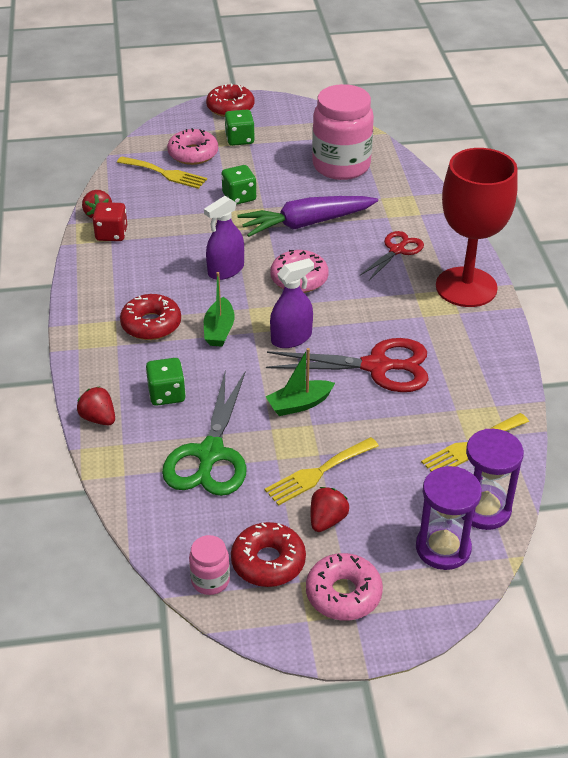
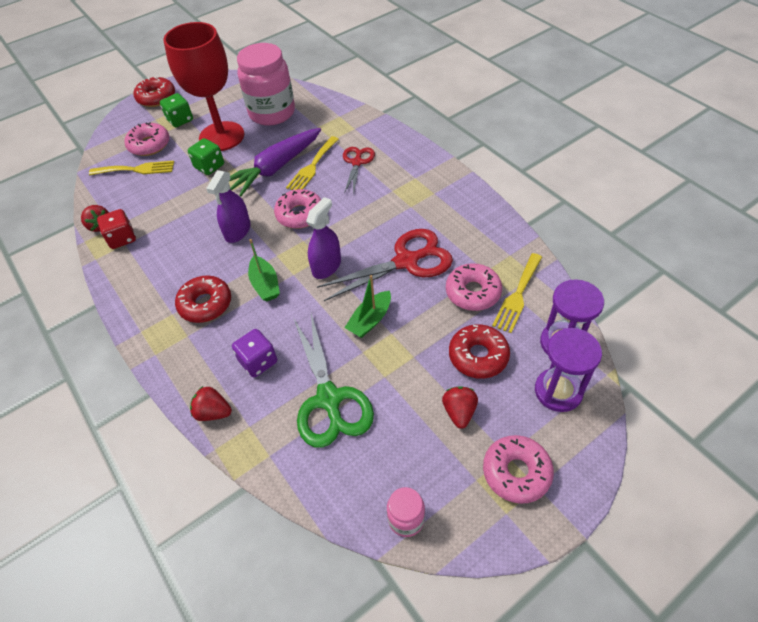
camera: 25 degrees left, 10 degrees up
green dice [146,358,186,406] -> purple dice [232,329,277,377]
red donut [231,522,306,587] -> red donut moved to [449,324,510,379]
yellow fork [265,437,379,506] -> yellow fork moved to [286,136,339,190]
red goblet [436,148,518,307] -> red goblet moved to [163,22,244,151]
none -> pink donut [446,263,502,311]

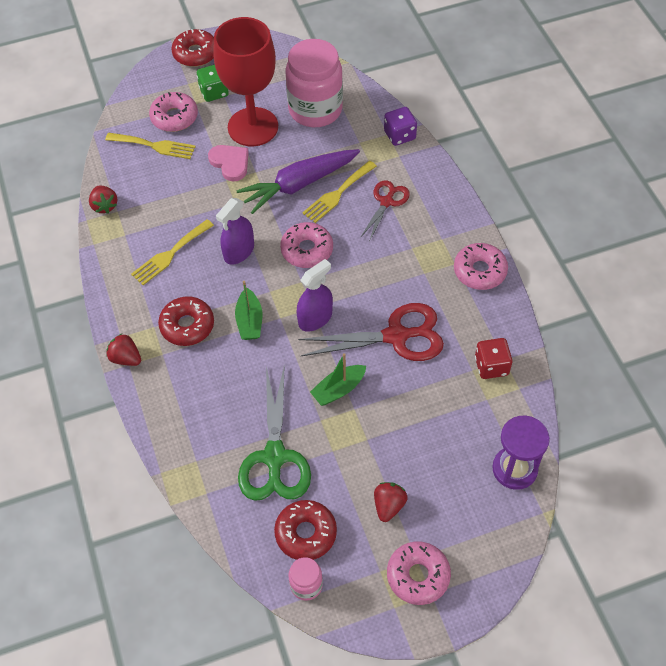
camera: 15 degrees right, 5 degrees up
red dice [97,209,136,249] -> red dice moved to [475,338,512,379]
green dice [188,138,224,175] -> pink heart [208,145,249,181]
red strawberry [190,386,232,421] -> red strawberry moved to [106,334,141,366]
purple dice [232,329,277,377] -> purple dice moved to [384,107,417,146]
pink donut [446,263,502,311] -> pink donut moved to [454,243,508,290]
red donut [449,324,510,379] -> red donut moved to [274,500,337,560]
yellow fork [492,253,542,333] -> yellow fork moved to [131,219,214,285]
purple hourglass [535,328,602,412] -> none

